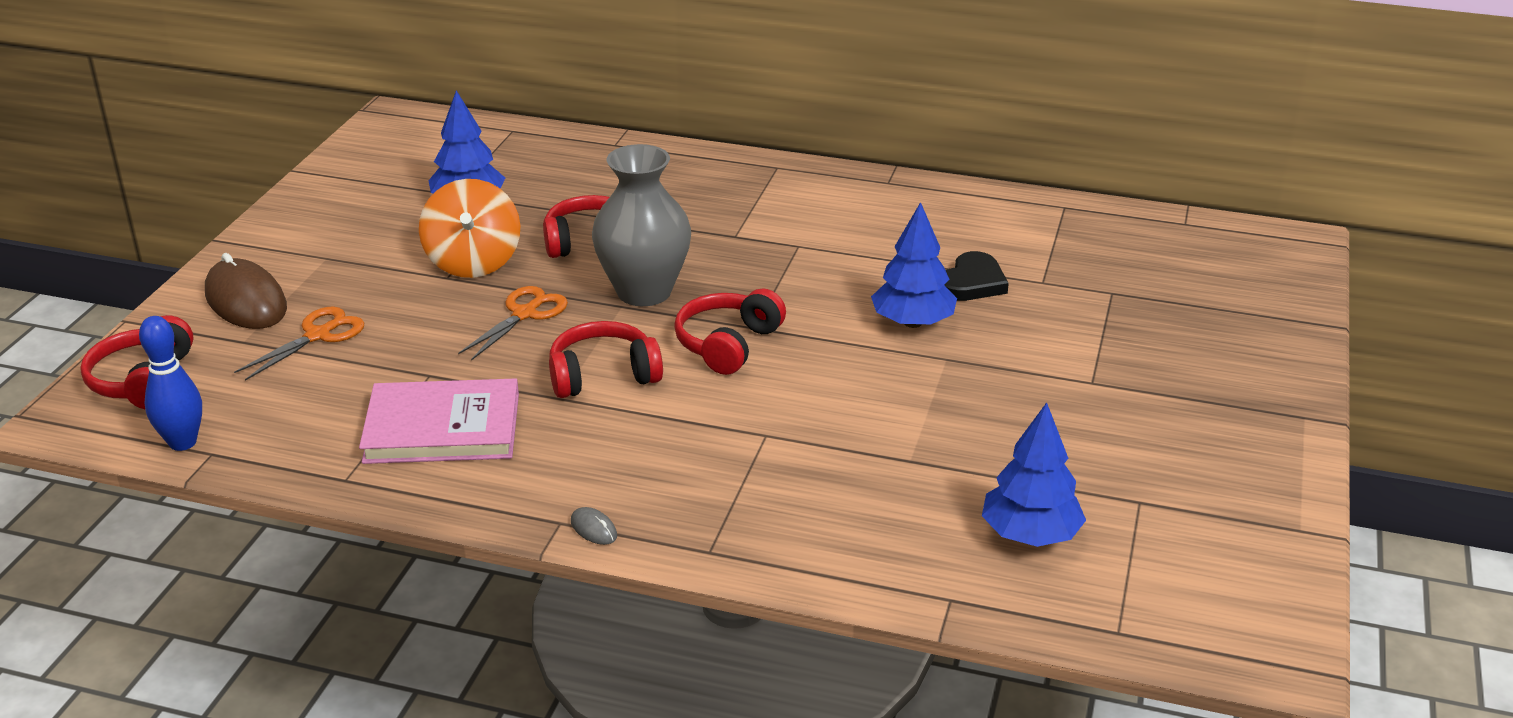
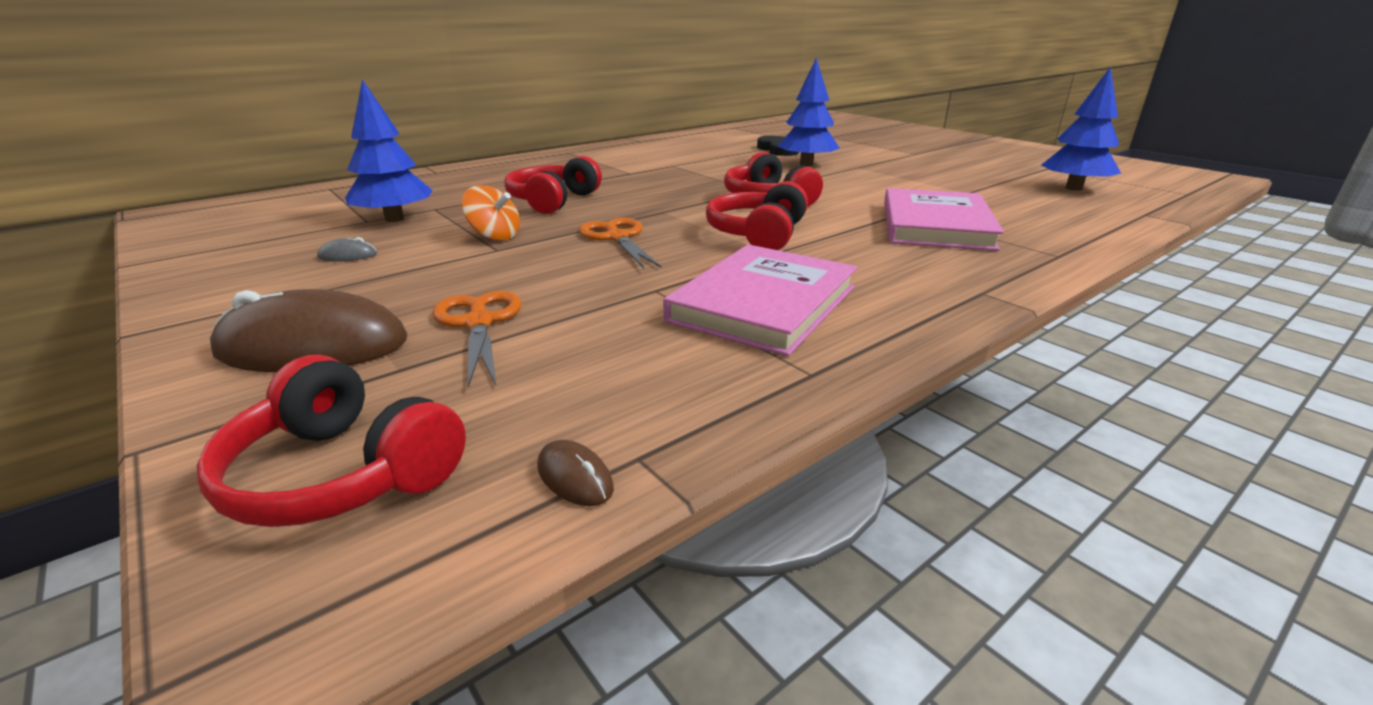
camera: 55 degrees left, 5 degrees down
blue bowling pin [139,316,202,451] -> brown mouse [537,440,614,506]
orange spinning top [419,179,520,278] -> orange spinning top [462,185,520,241], size x0.57
grey mouse [571,507,617,545] -> grey mouse moved to [317,237,377,262]
grey vase [592,144,691,306] -> none
none -> pink book [884,188,1004,251]

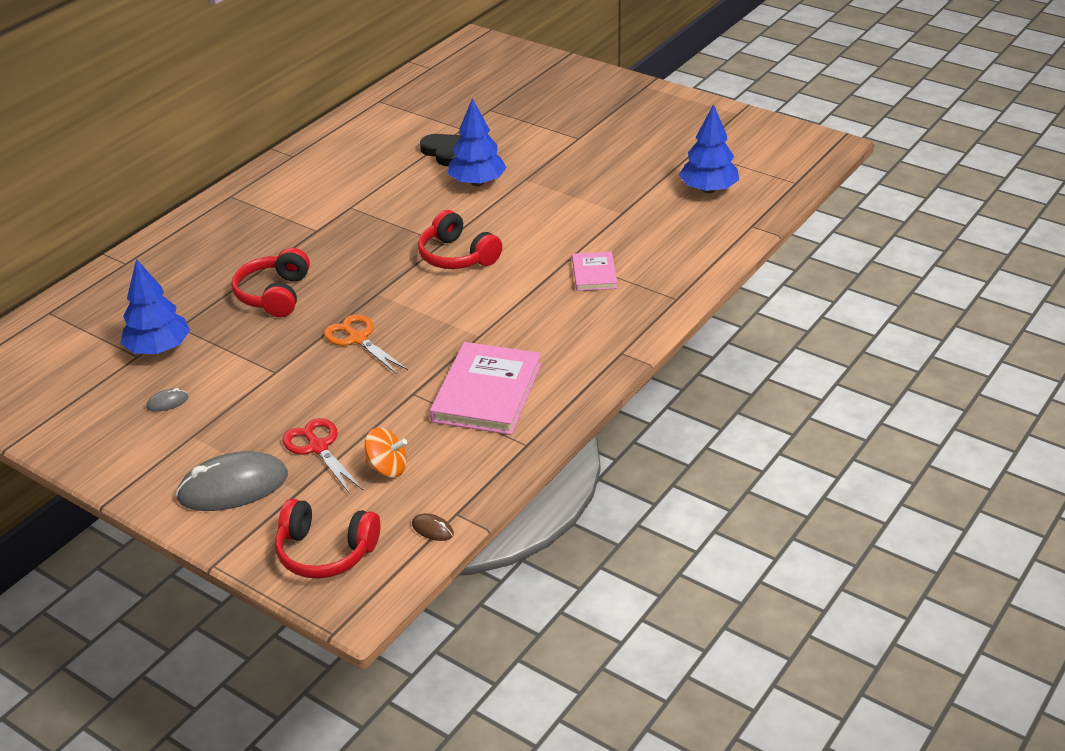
camera: 15 degrees left, 10 degrees up
brown mouse [210,289,408,372] -> grey mouse [175,451,288,511]
orange scissors [432,291,522,388] -> red scissors [283,418,363,495]
orange spinning top [462,185,520,241] -> orange spinning top moved to [365,428,407,477]
red headphones [706,181,808,250] -> none
pink book [884,188,1004,251] -> pink book [572,252,617,291], size x0.54

